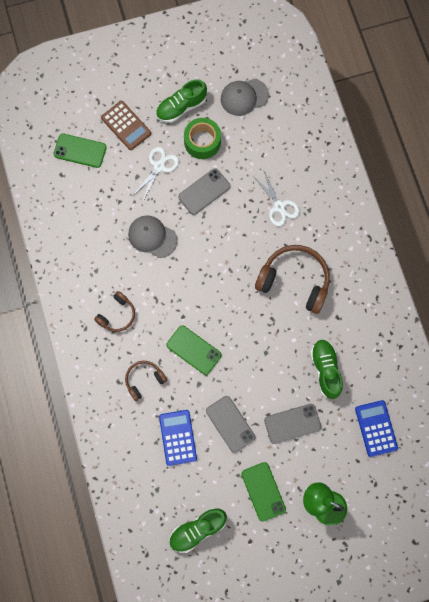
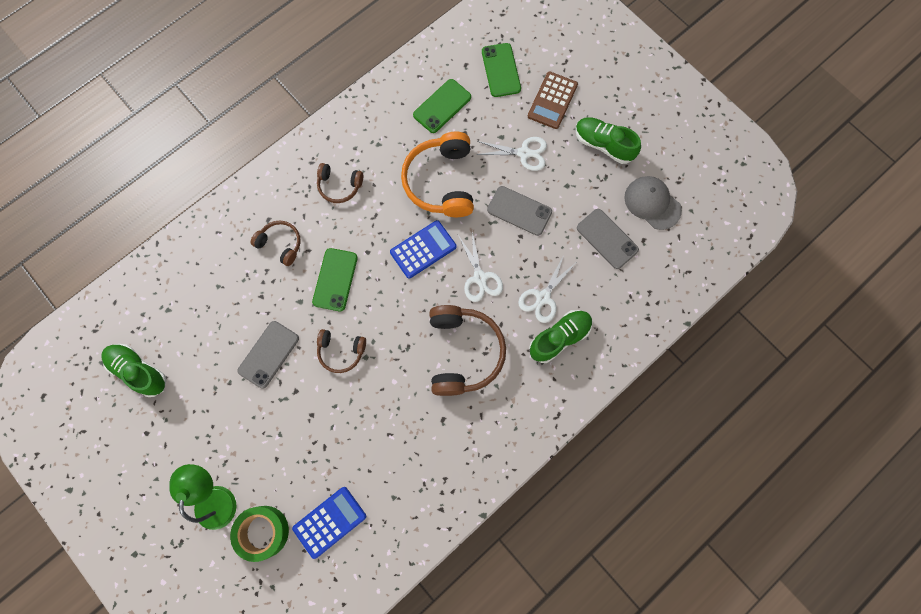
camera: 65 degrees right, 0 degrees up
grey cap [128,216,178,258] -> orange headphones [401,132,474,217]
blue calculator [159,410,197,466] -> blue calculator moved to [390,220,456,279]
green tape [184,118,221,159] -> green tape moved to [230,506,289,562]
green phone [241,462,286,522] -> green phone moved to [413,79,471,133]
grey phone [264,404,321,444] -> grey phone moved to [577,209,639,269]
green shoe [310,339,343,399] -> green shoe moved to [529,310,593,363]
none -> brown headphones [317,329,366,373]
none -> white scissors [458,232,503,302]

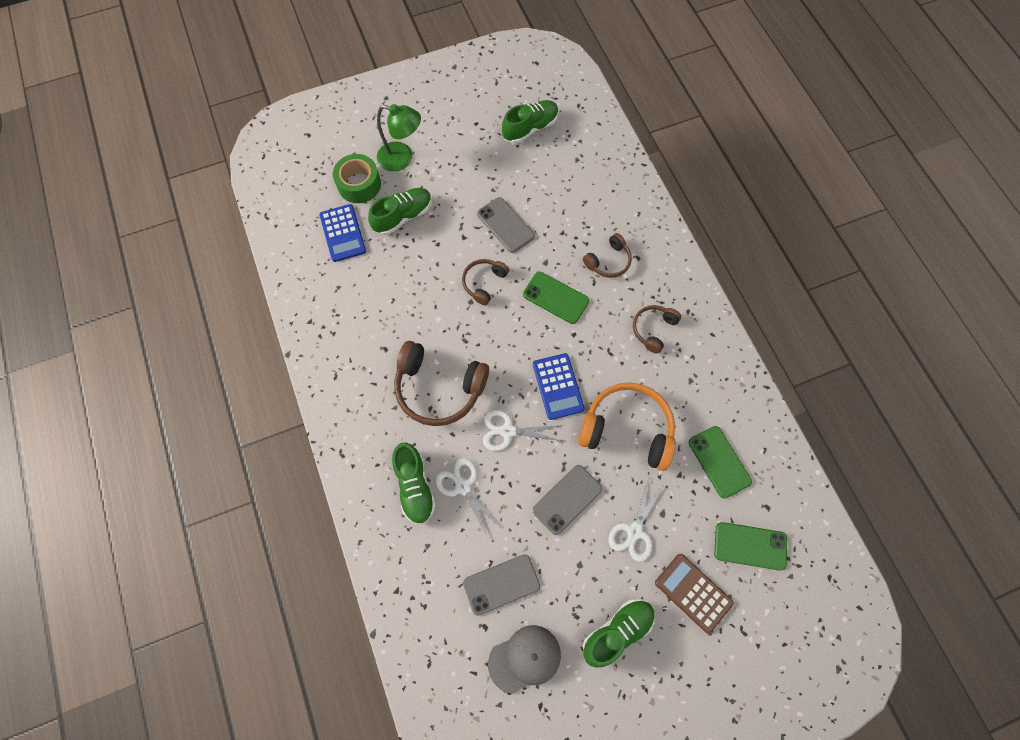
camera: 110 degrees right, 5 degrees down
none -> green shoe [368,188,432,235]

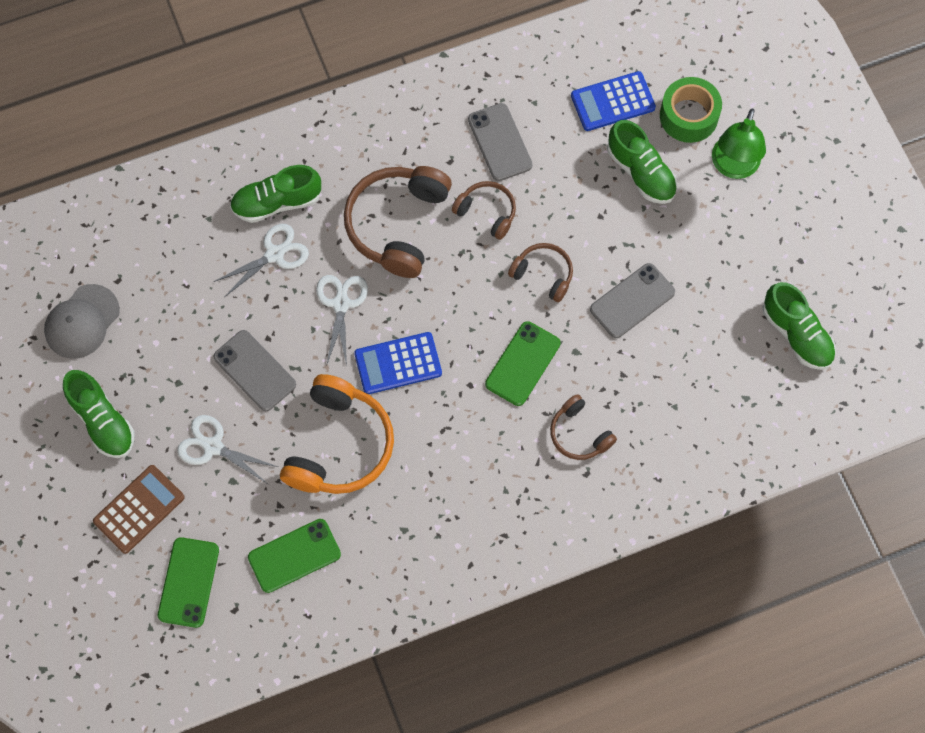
camera: 90 degrees right, 0 degrees up
grey phone [463,554,540,616] -> grey phone moved to [468,103,533,181]
grey cap [488,625,561,694] -> grey cap turned 60 degrees clockwise [44,284,120,359]
brown headphones [633,305,681,354] -> brown headphones moved to [452,181,516,240]

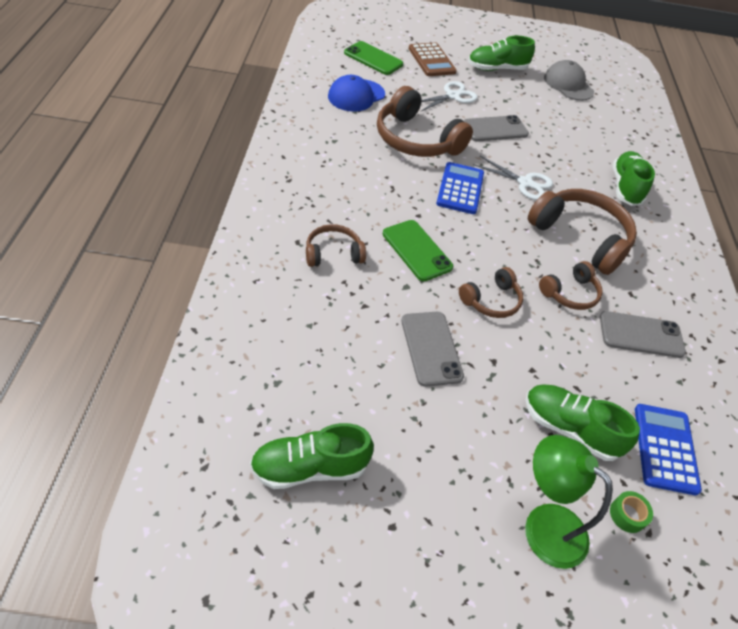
camera: 110 degrees right, 20 degrees down
white scissors [213,224,309,297] -> none
green phone [248,519,341,593] -> blue cap [328,75,385,112]
orange headphones [280,374,394,494] -> brown headphones [377,86,473,157]
green shoe [607,120,677,204] -> green shoe turned 45 degrees clockwise [525,384,640,461]
green tape [660,77,722,143] -> green tape [610,491,653,533], size x0.48

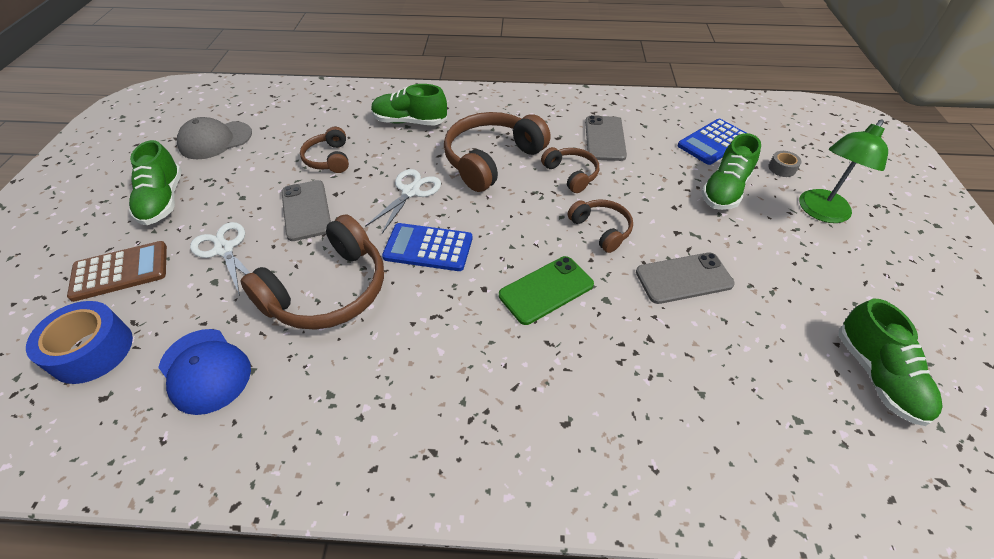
camera: 85 degrees left, 0 degrees up
brown headphones [306,224,366,267] -> brown headphones moved to [300,127,349,173]
green phone [344,41,403,75] -> blue tape [26,301,133,384]
green tape [610,491,653,533] -> grey tape [768,151,802,177]
blue calculator [635,404,702,495] -> blue calculator turned 45 degrees counterclockwise [678,119,746,165]

